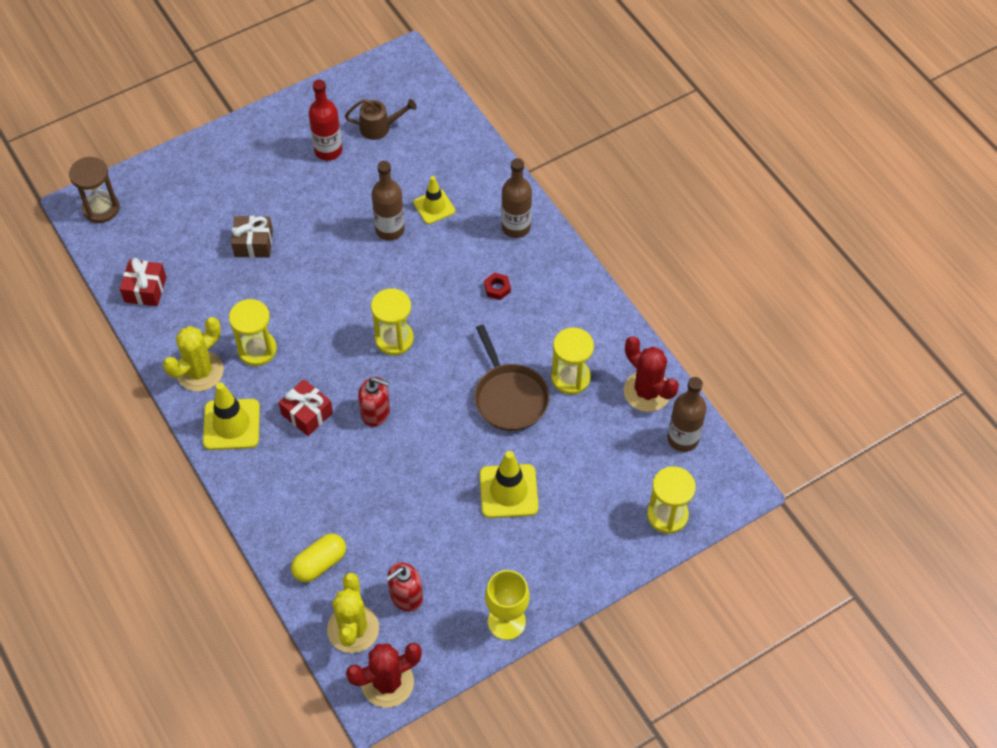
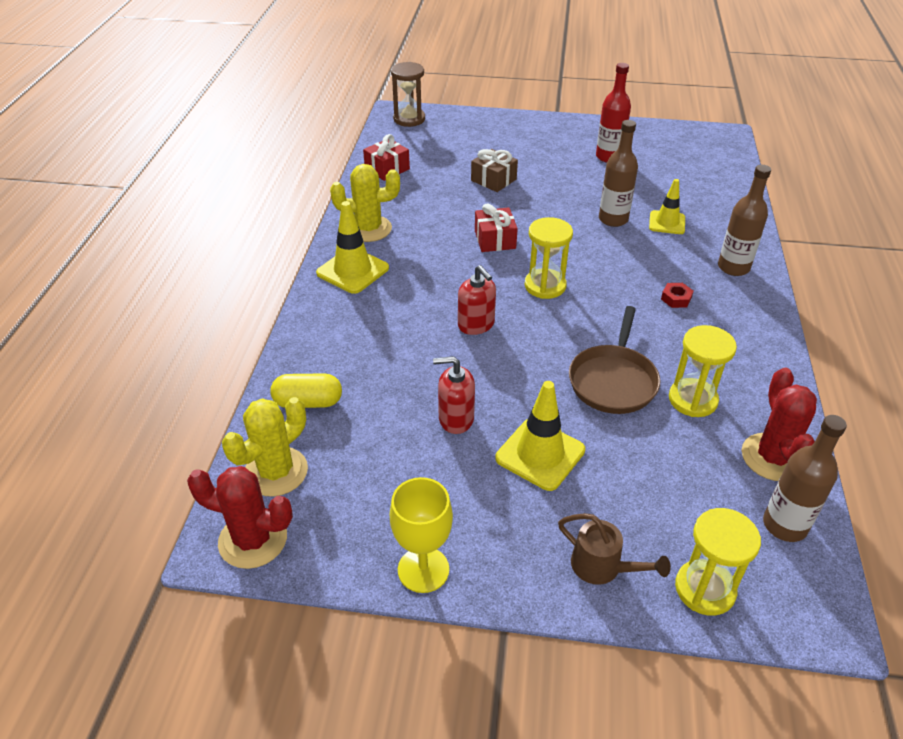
camera: 40 degrees right, 15 degrees down
yellow hourglass [229,299,277,366] -> none
red gift [279,379,333,436] -> red gift moved to [475,203,518,252]
brown watering can [345,99,417,140] -> brown watering can moved to [558,513,671,585]
red soap dispenser [386,563,423,612] -> red soap dispenser moved to [433,356,475,434]

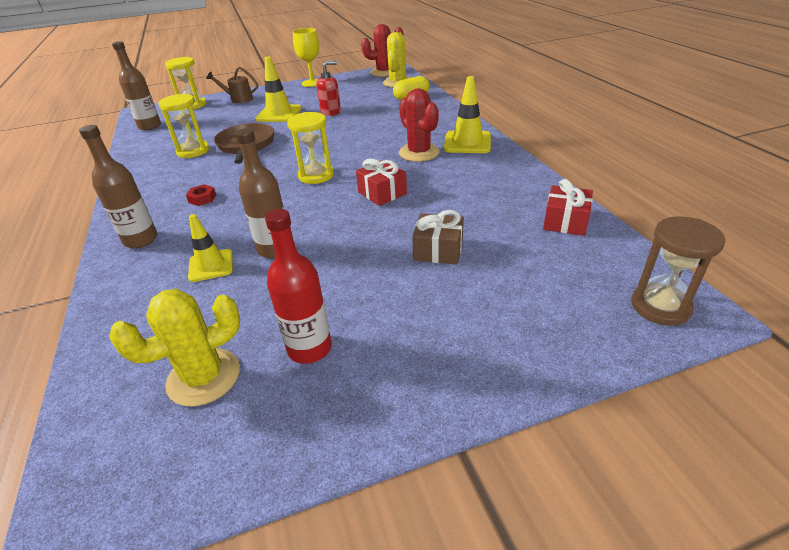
camera: 155 degrees right, 5 degrees down
yellow cactus [330,164,400,242] -> yellow cactus moved to [110,288,240,406]
red soap dispenser [458,265,496,335] -> none
red cactus [742,368,817,481] -> red cactus moved to [399,88,440,162]

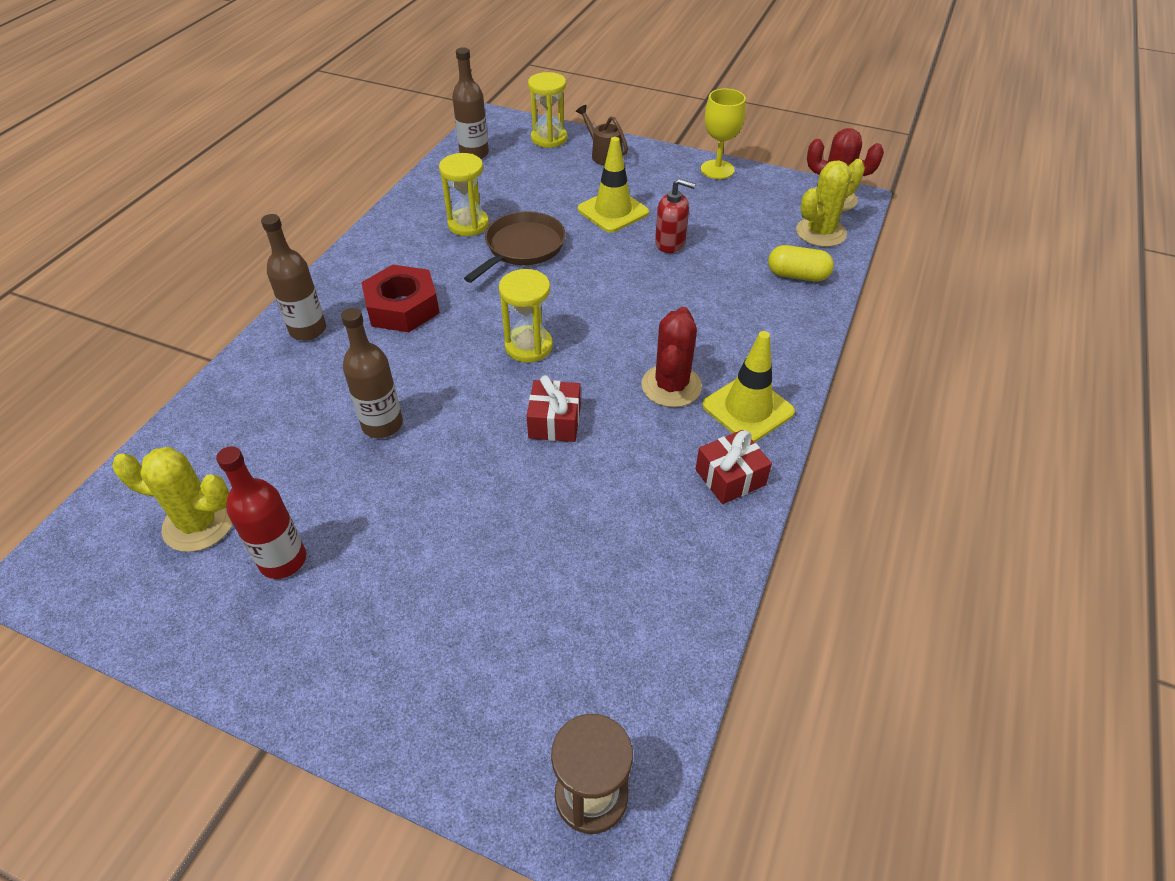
camera: 40 degrees right, 10 degrees up
red nut [186,184,216,206] -> red nut [361,264,440,332], size x2.33
yellow traffic cone [188,214,233,282] -> none
brown gift [412,210,464,265] -> none
red gift [543,179,593,236] -> red gift moved to [696,430,772,504]

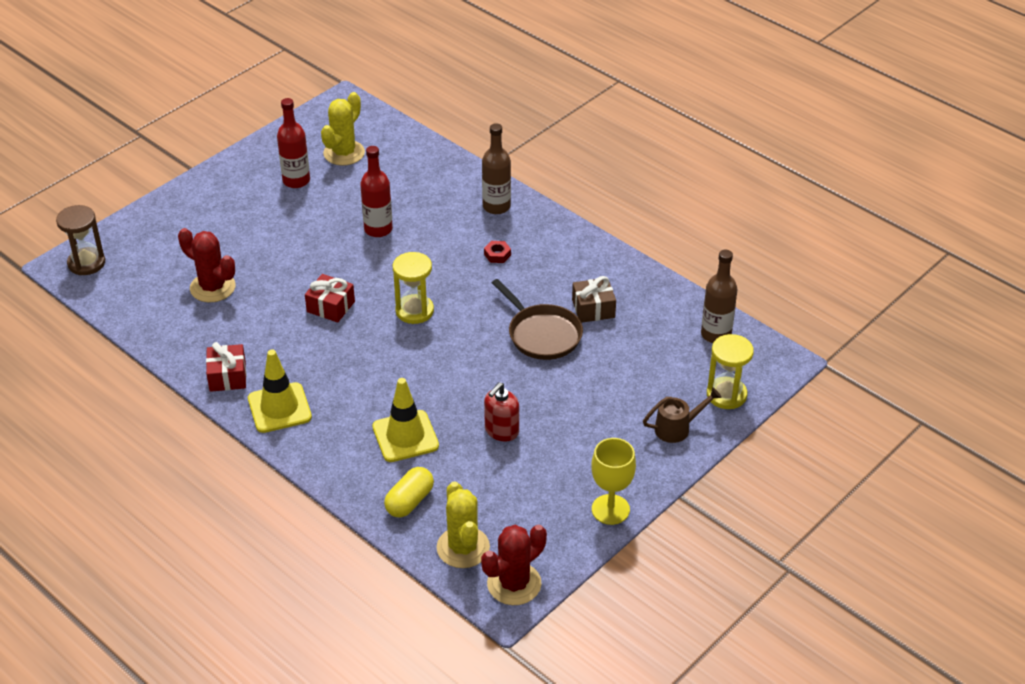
camera: 110 degrees right, 5 degrees down
brown bottle [341,308,403,438] -> red bottle [360,146,393,237]
red nut [361,264,440,332] -> red nut [484,241,511,263], size x0.43
yellow hourglass [439,153,489,236] -> brown gift [572,276,616,323]
yellow traffic cone [578,137,649,233] -> yellow traffic cone moved to [372,378,439,462]
red cactus [641,307,702,407] -> red cactus moved to [178,228,236,303]

